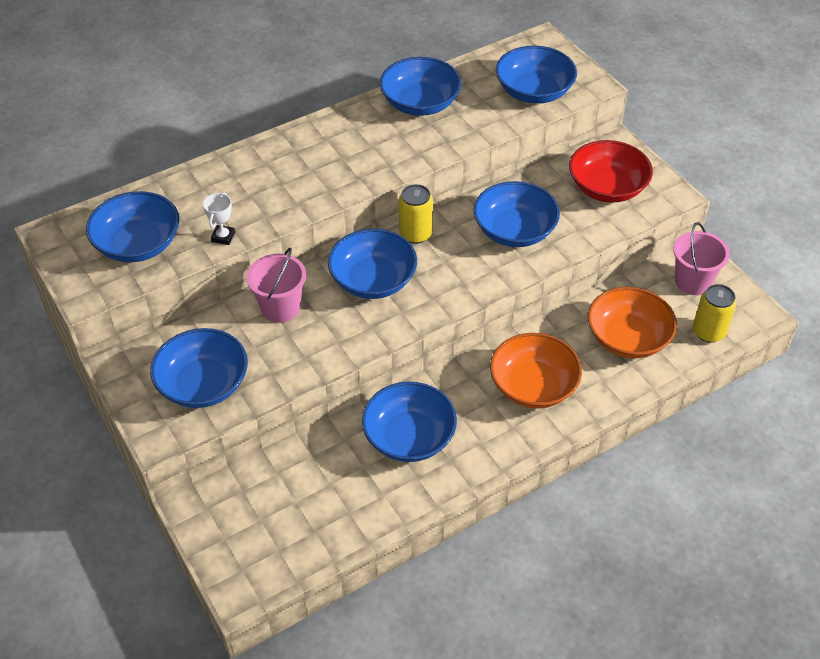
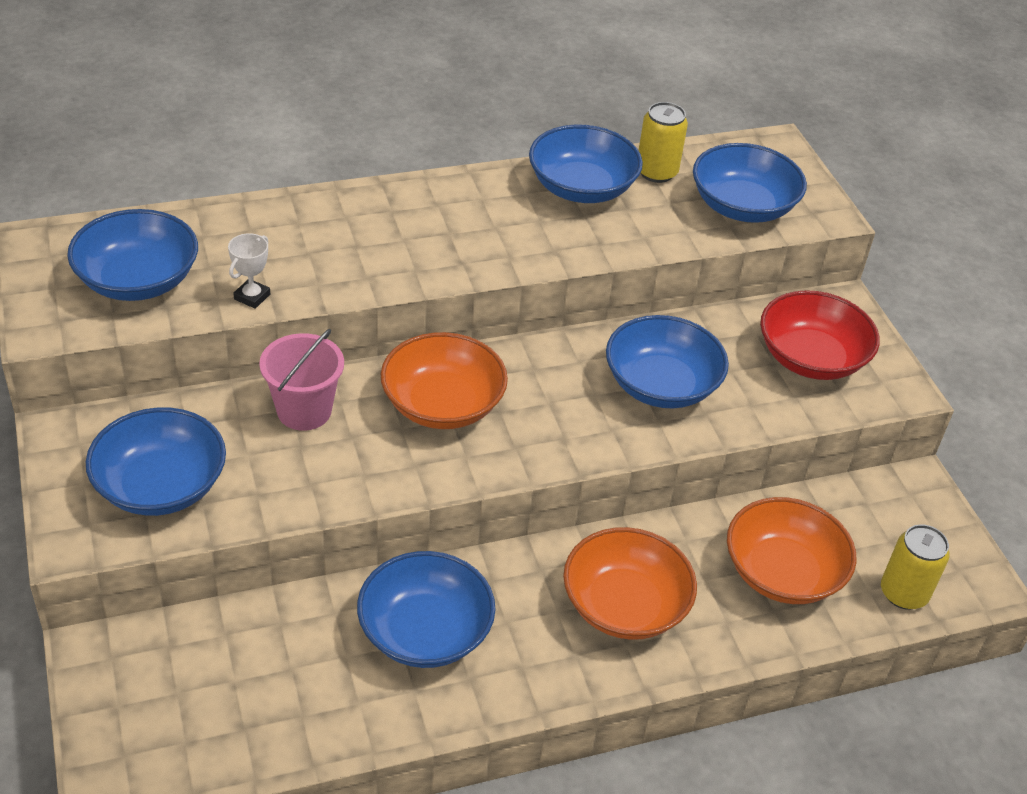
camera: 10 degrees right, 5 degrees down
blue bowl [328,229,417,299] -> orange bowl [381,332,508,429]
yellow can [399,184,433,244] -> yellow can moved to [638,102,688,183]
pink bucket [673,222,730,295] -> none

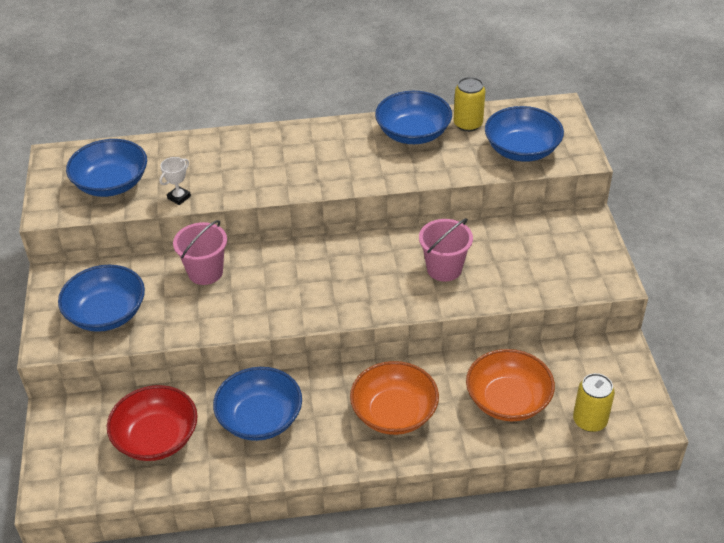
camera: 15 degrees right, 0 degrees up
orange bowl [381,332,508,429] -> none
blue bowl [606,315,729,408] -> pink bucket [419,218,473,282]
red bowl [760,290,880,380] -> red bowl moved to [107,385,198,461]

